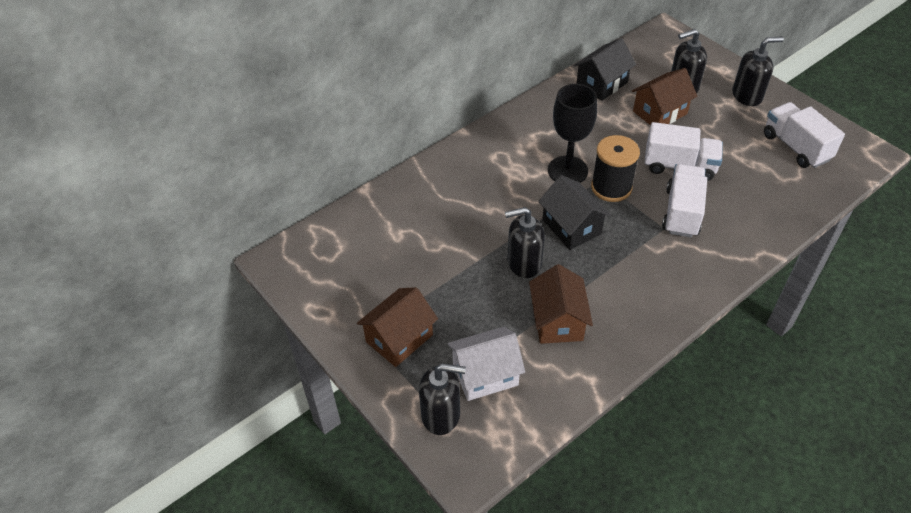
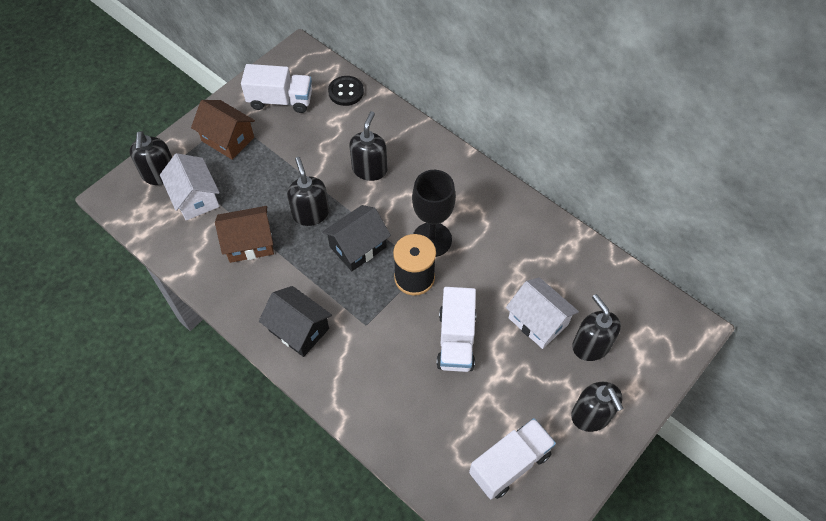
camera: 80 degrees right, 10 degrees up
black house [574,38,636,101] -> black house moved to [259,286,332,357]
brown house [632,68,698,125] -> white house [506,277,579,349]
white truck [662,164,707,237] -> white truck moved to [241,64,312,113]
none -> black button [328,76,364,106]
none -> black soap dispenser [349,111,388,181]

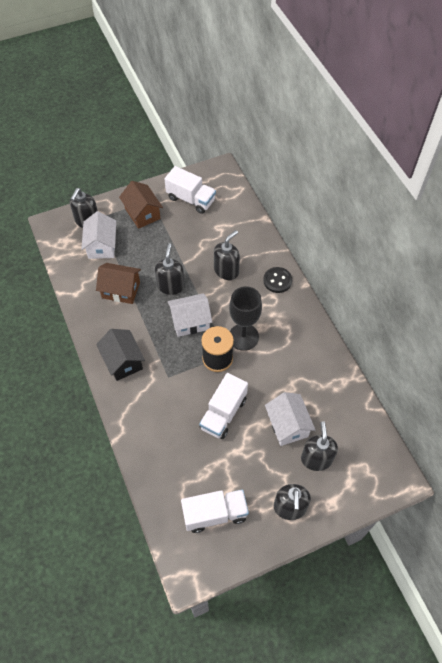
camera: 25 degrees right, 0 degrees up
black house [322,205,391,271] -> white house [168,293,212,337]
black button [328,76,364,106] -> black button moved to [263,267,292,293]

